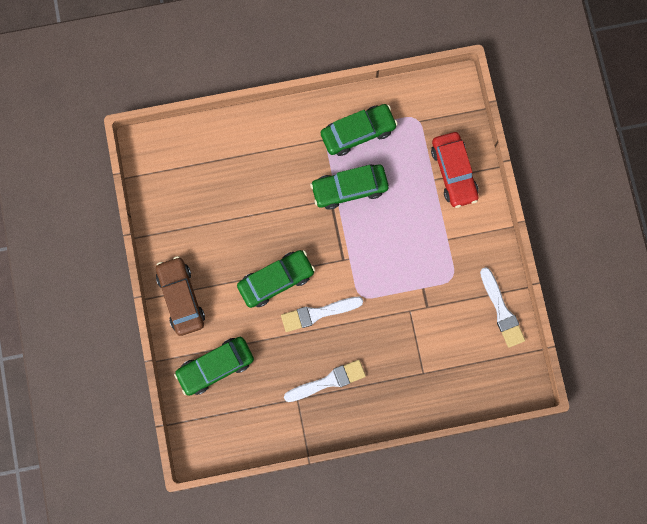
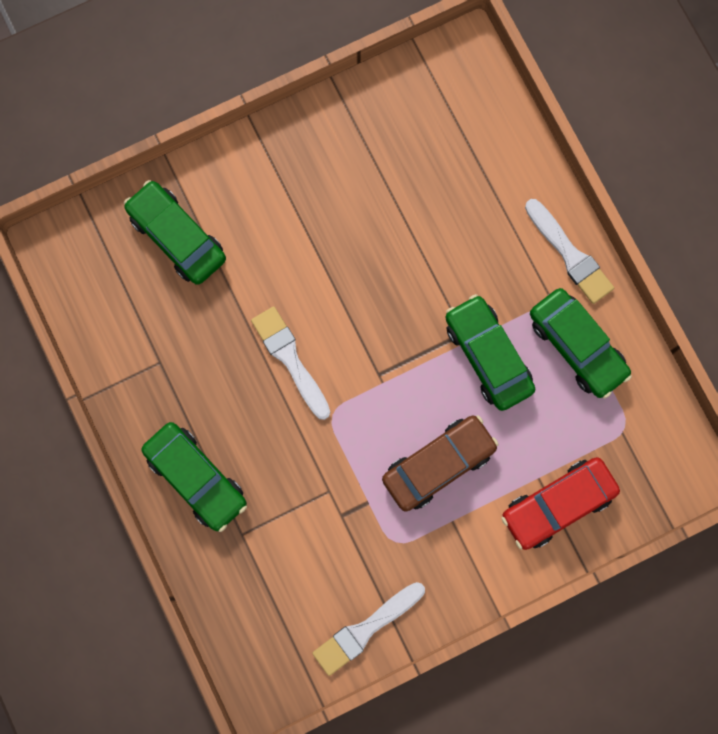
camera: 75 degrees right, 0 degrees up
brown car [156,256,205,336] -> brown car moved to [382,415,498,512]
green car [237,250,315,308] -> green car moved to [142,422,247,532]
white brush [284,360,366,402] -> white brush moved to [525,199,614,304]

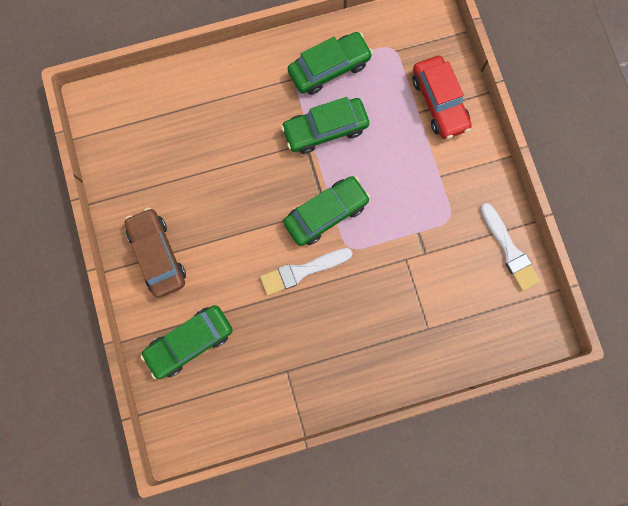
camera: 80 degrees left, 0 degrees up
green car [142,422,247,532] -> green car moved to [283,176,370,246]
brown car [382,415,498,512] -> brown car moved to [125,207,186,298]
white brush [525,199,614,304] -> none

